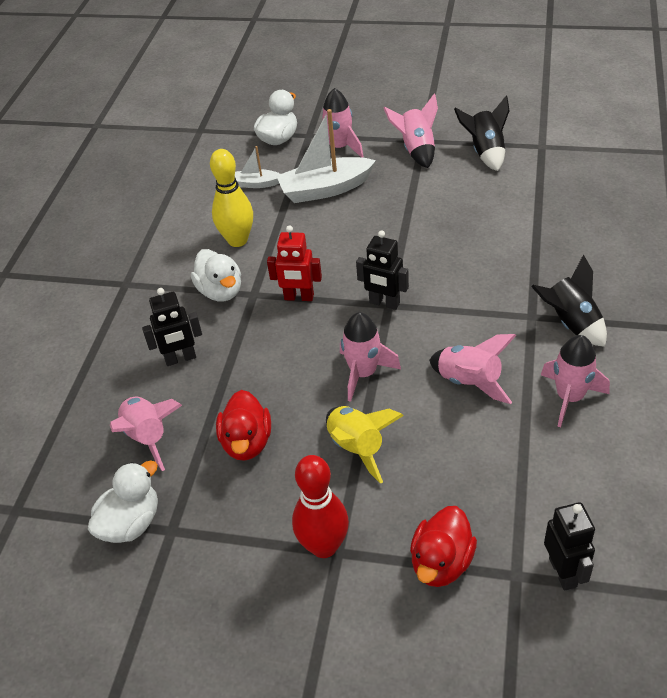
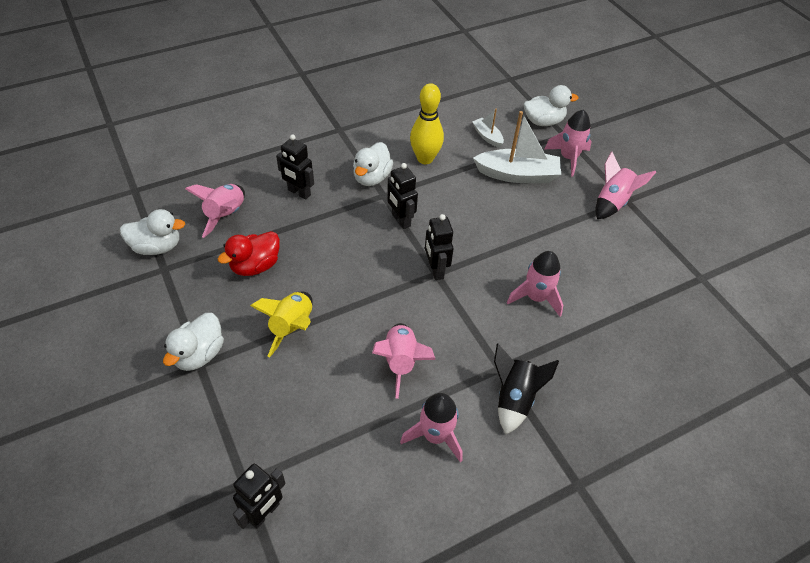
camera: 45 degrees right, 5 degrees up
red robot [267,225,322,301] -> black robot [387,163,418,229]
white boat [276,109,376,203] -> white boat turned 150 degrees clockwise [473,111,561,183]
red bowling pin [292,455,349,558] -> white duck [163,313,224,371]
pink rocket [340,312,401,402] -> pink rocket moved to [507,251,563,317]
red duck [410,506,477,587] -> none
black rocket [454,96,510,171] -> none

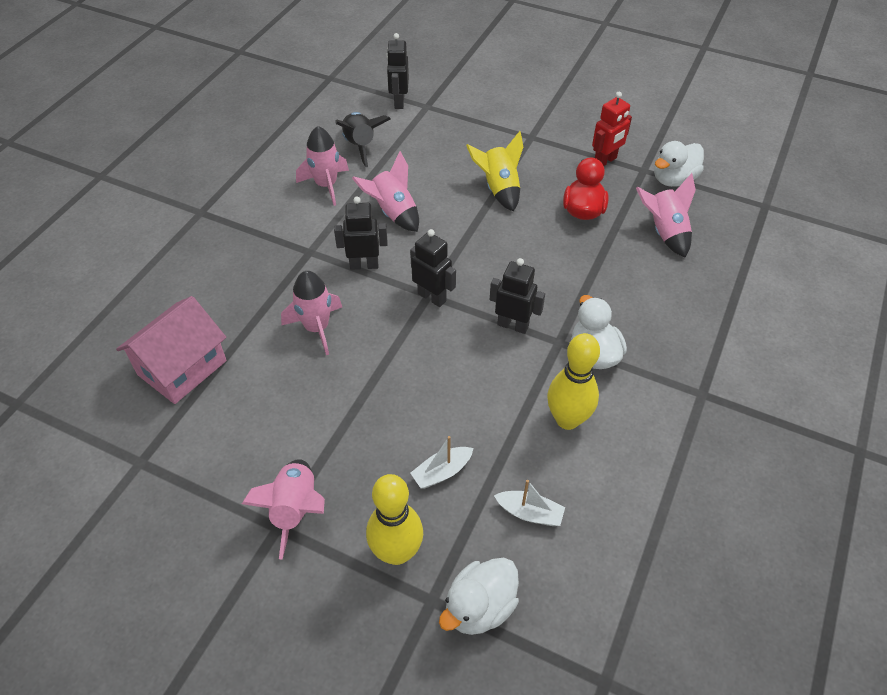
camera: 145 degrees right, 0 degrees up
white duck [163,313,224,371] -> none
black robot [276,134,314,200] -> black robot moved to [334,197,388,270]
white boat [473,111,561,183] -> white boat [410,436,473,489], size x0.51
black rocket [494,343,559,434] -> black rocket moved to [335,112,390,167]
pink rocket [545,109,592,177] -> yellow bowling pin [366,474,423,565]
none -> pink house [116,296,227,404]
none -> red robot [592,92,632,166]

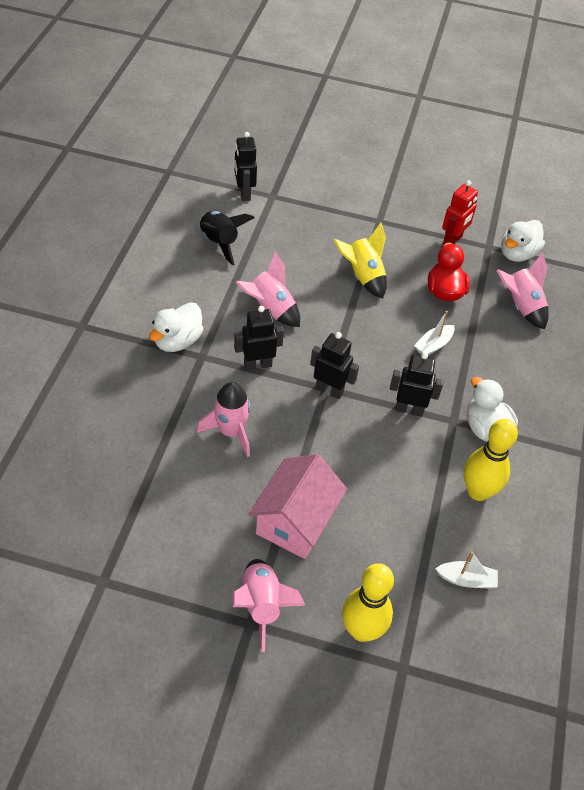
camera: 15 degrees left, 0 degrees up
pink house [116,296,227,404] -> pink house moved to [248,454,347,559]
pink rocket [296,126,349,206] -> none
white boat [410,436,473,489] -> white boat moved to [414,311,454,355]
white duck [439,558,519,635] -> white duck moved to [149,302,203,352]

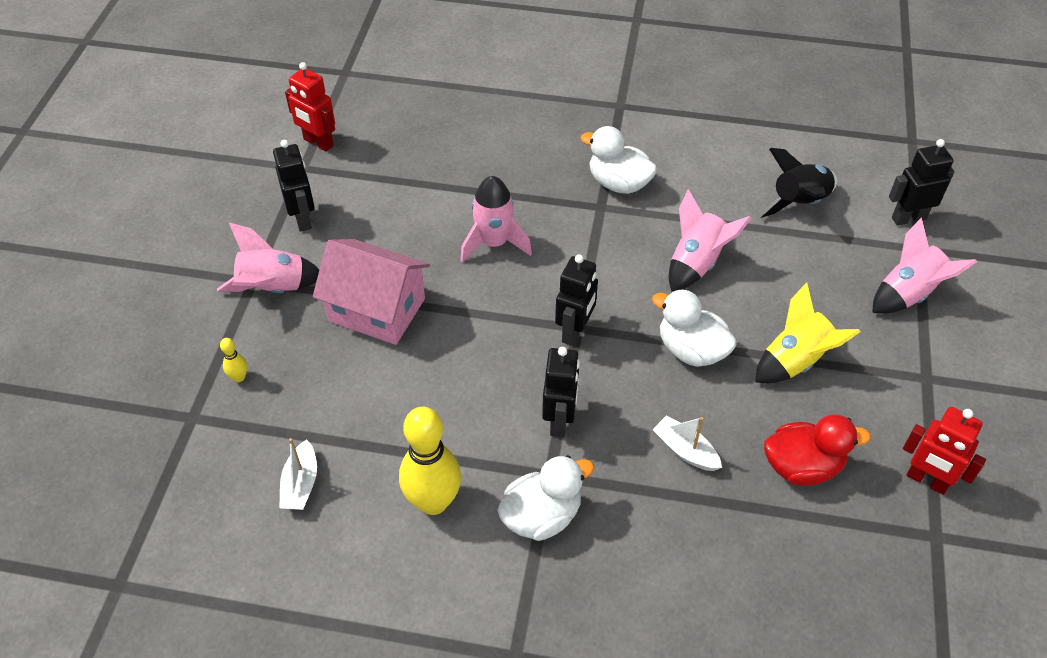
camera: 90 degrees right, 0 degrees up
black robot [234,306,284,371] -> black robot moved to [273,140,315,232]
yellow bowling pin [342,563,394,642] -> yellow bowling pin [220,338,247,382], size x0.42
pink rocket [496,252,549,329] -> pink rocket moved to [872,217,977,314]
white duck [501,220,545,262] -> white duck moved to [652,289,737,367]
none -> red robot [285,62,335,151]

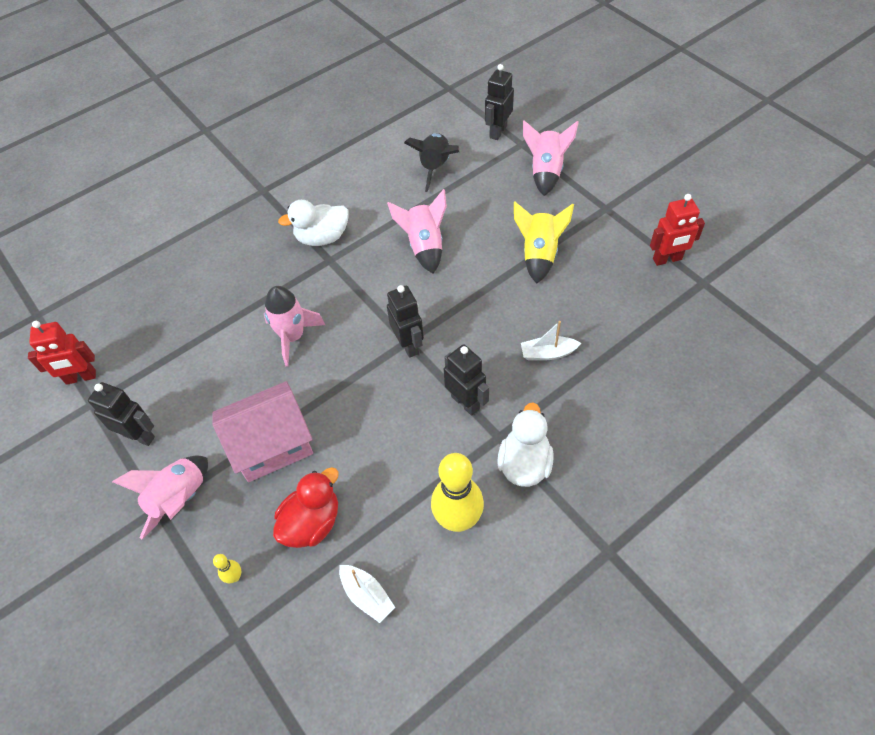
camera: 45 degrees left, 5 degrees up
white duck [652,289,737,367] -> none
red duck [764,414,871,486] -> red duck moved to [273,467,339,548]

